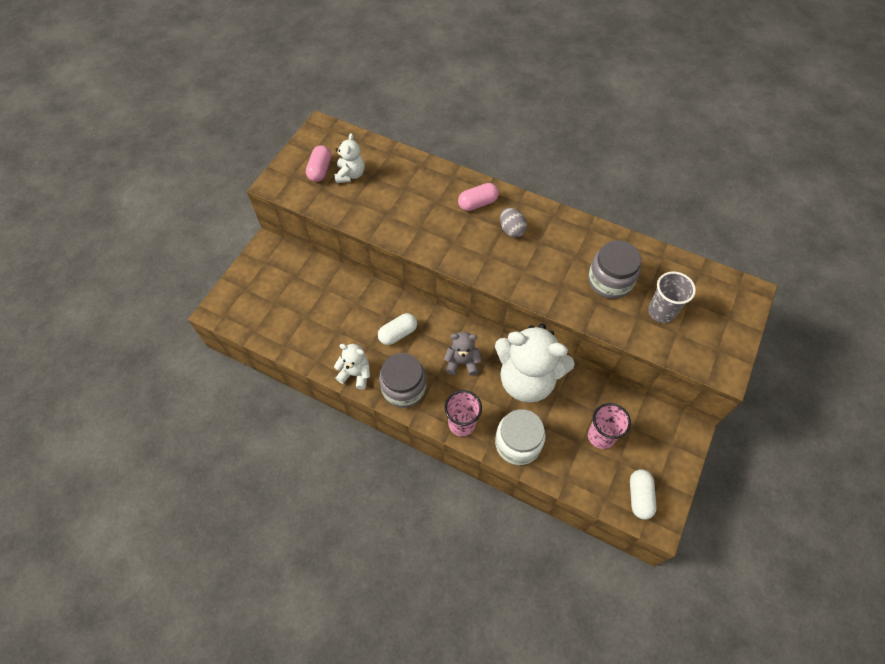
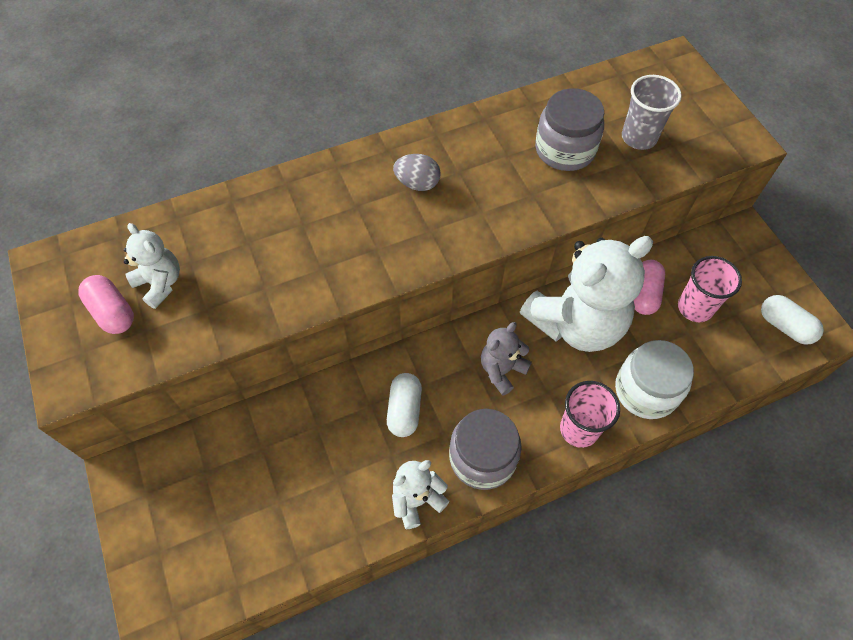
camera: 50 degrees left, 0 degrees up
pink capsule [458,183,499,211] -> pink capsule moved to [634,260,665,315]

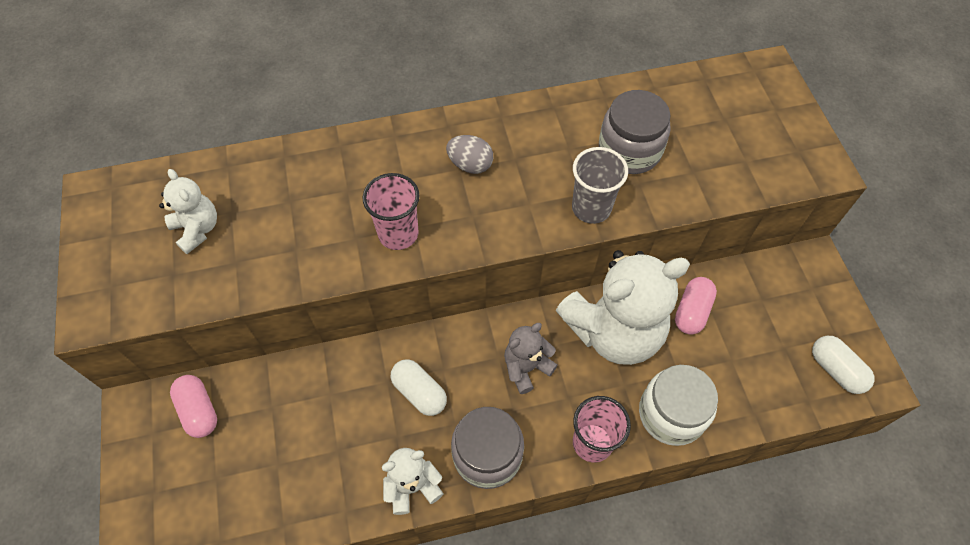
camera: 10 degrees right, 0 degrees up
pink capsule [78,275,134,334] -> pink capsule moved to [170,375,217,438]
white capsule [387,373,422,437] -> white capsule turned 60 degrees counterclockwise [391,359,447,416]
grey cup [622,75,682,150] -> grey cup moved to [572,147,628,224]
pink cup [678,256,742,322] -> pink cup moved to [362,173,420,250]

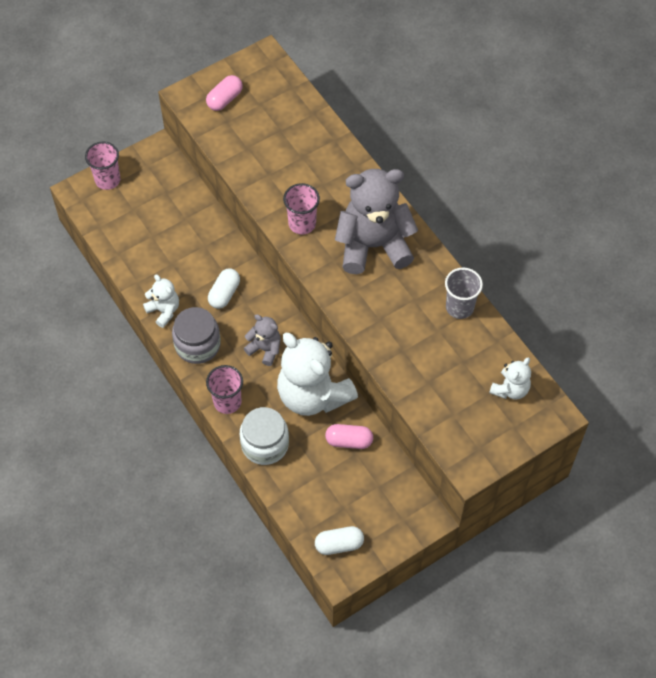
camera: 70 degrees right, 0 degrees up
white teddy bear [159,169,217,254] -> white teddy bear moved to [489,357,531,400]
pink capsule [170,375,217,438] -> pink capsule moved to [206,75,243,111]
grey egg [446,135,493,174] -> grey teddy bear [335,169,418,274]
grey cup [572,147,628,224] -> grey cup moved to [445,268,483,319]
grey jar [599,90,671,174] -> none
white capsule [812,336,875,394] -> white capsule turned 45 degrees clockwise [315,526,364,555]
none -> pink cup [85,141,120,190]

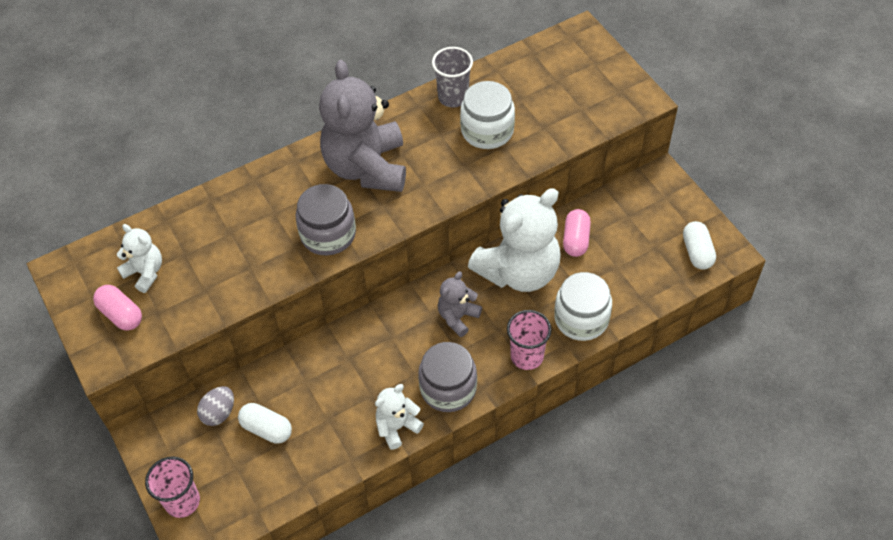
camera: 85 degrees left, 5 degrees down
white capsule [208,268,240,309] -> white capsule moved to [238,403,292,443]
pink cup [283,183,320,235] -> grey jar [296,184,356,256]
white teddy bear [489,357,531,400] -> white teddy bear moved to [117,224,162,293]
none -> grey egg [197,386,234,426]
none -> white jar [460,81,515,149]

